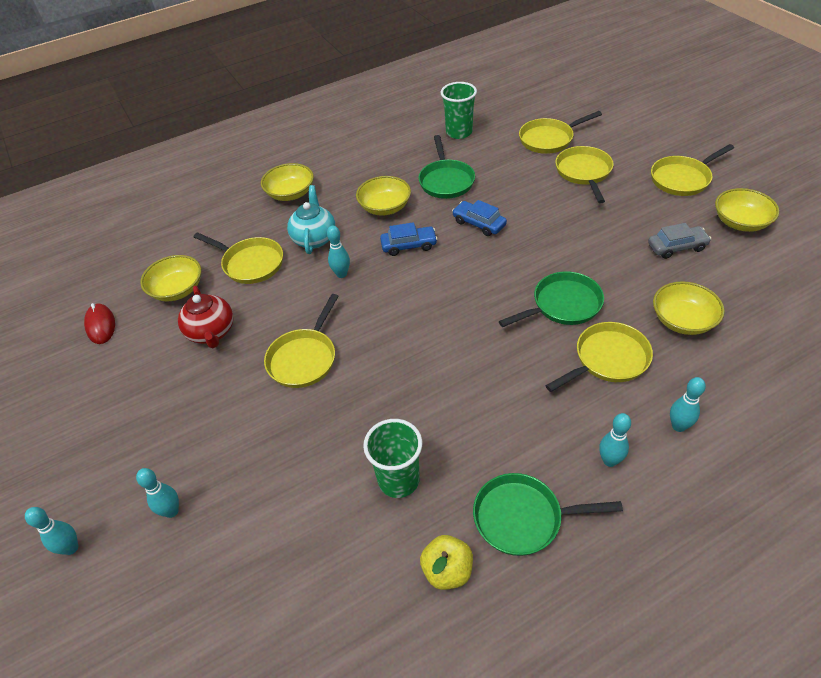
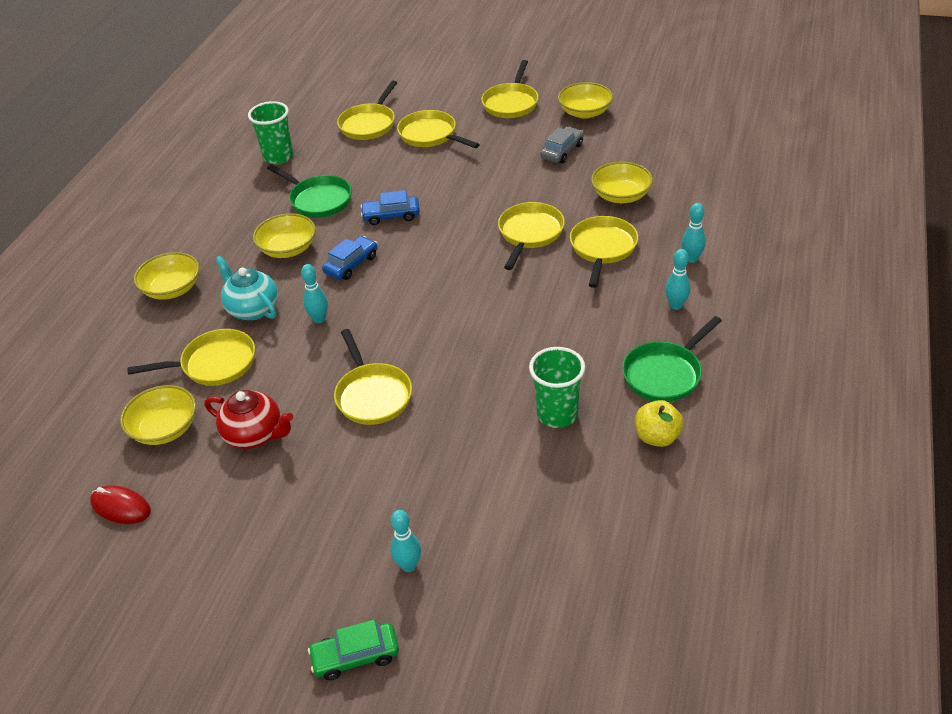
camera: 45 degrees left, 5 degrees down
turquoise bowling pin [25,507,78,555] -> green car [308,620,399,680]
green pan [499,271,604,327] -> yellow pan [498,202,565,270]

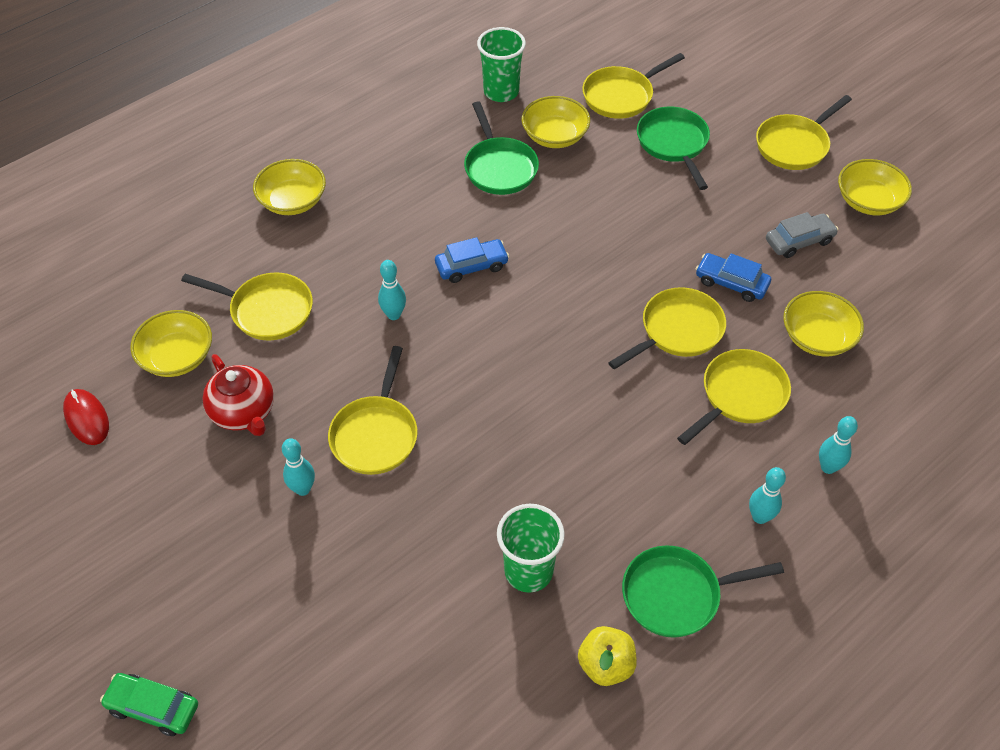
camera: 30 degrees right, 10 degrees up
turquoise teapot [215,256,278,320] -> none
yellow bowl [253,213,316,258] -> yellow bowl moved to [521,96,590,148]
blue car [361,190,420,225] -> blue car moved to [696,253,771,302]
turquoise bowling pin [390,510,421,572] -> turquoise bowling pin moved to [282,438,315,496]
yellow pan [397,110,480,148] -> green pan [637,107,710,190]

